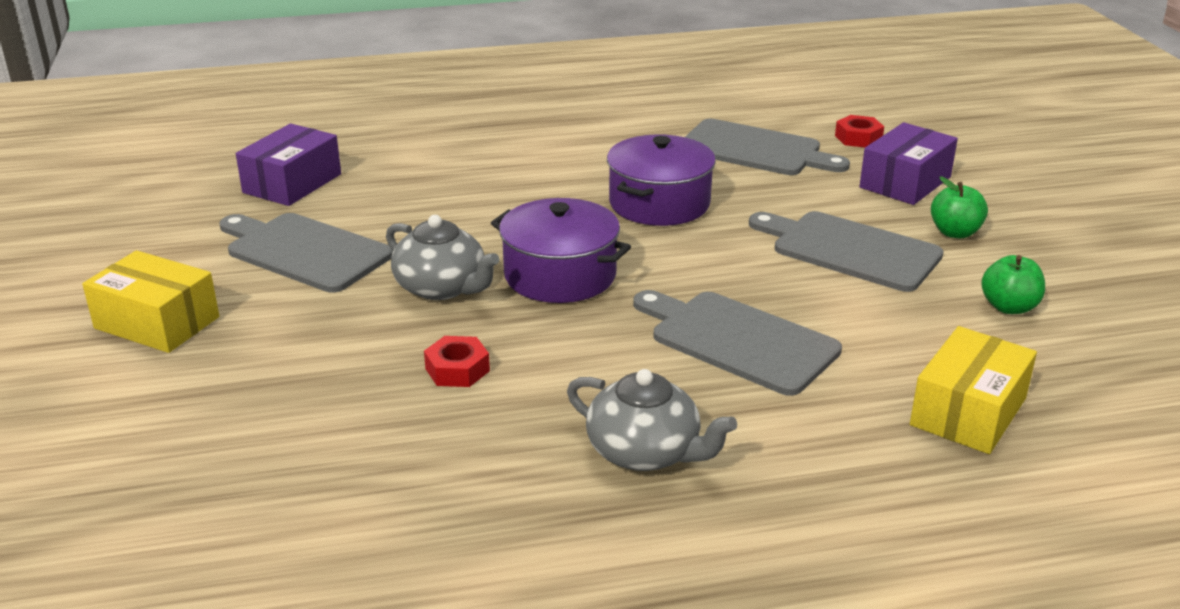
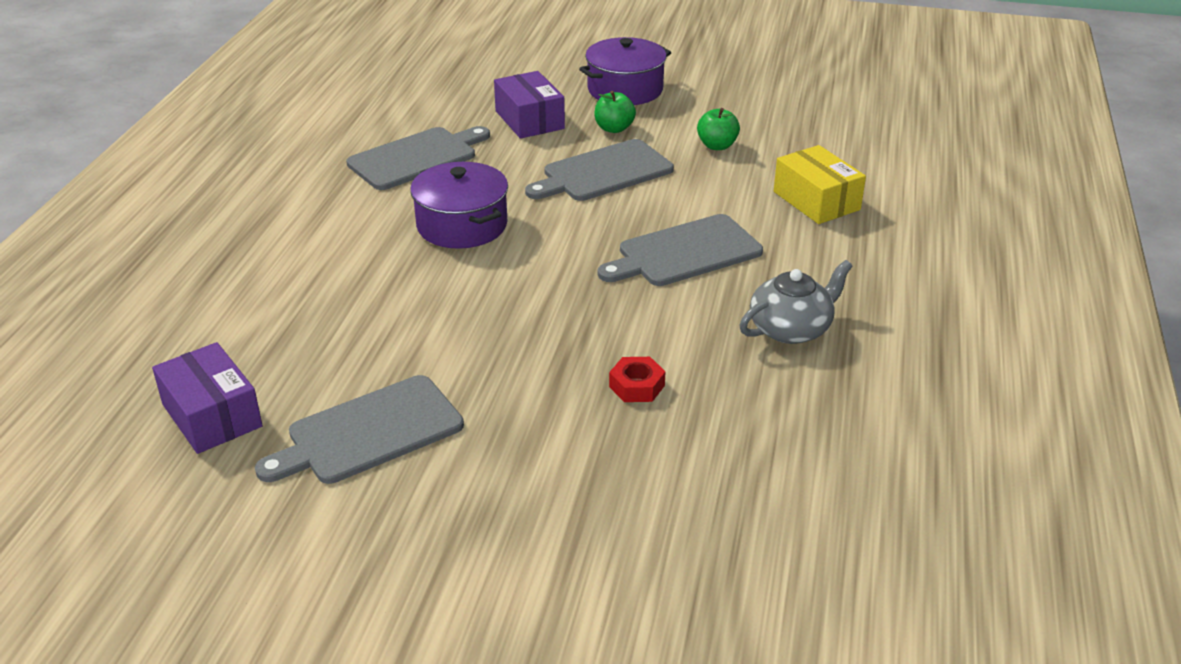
camera: 65 degrees left, 5 degrees up
yellow box [82,250,219,353] -> none
grey teapot [386,215,500,300] -> none
purple pot [491,198,631,303] -> purple pot moved to [579,37,671,105]
red nut [835,115,884,148] -> none

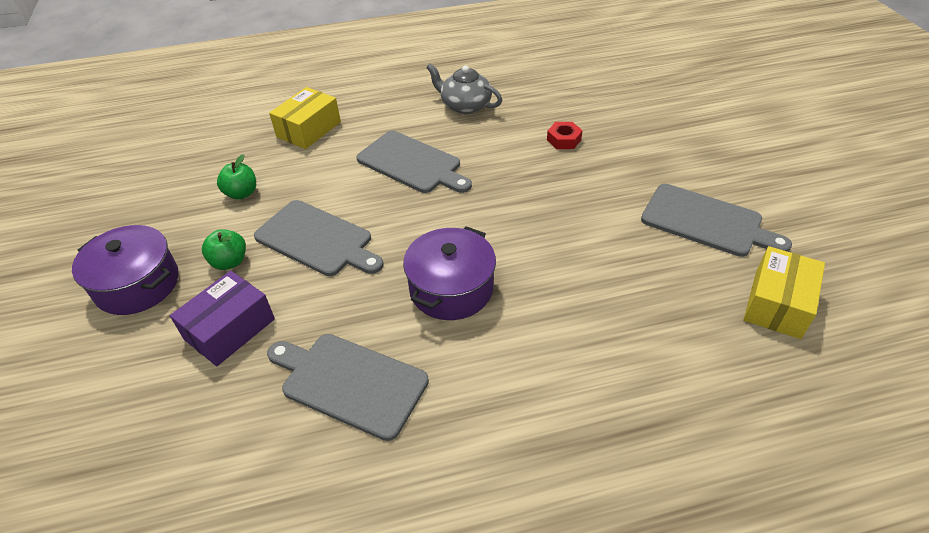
camera: 115 degrees left, 10 degrees up
purple box [152,342,263,454] -> yellow box [744,246,825,339]

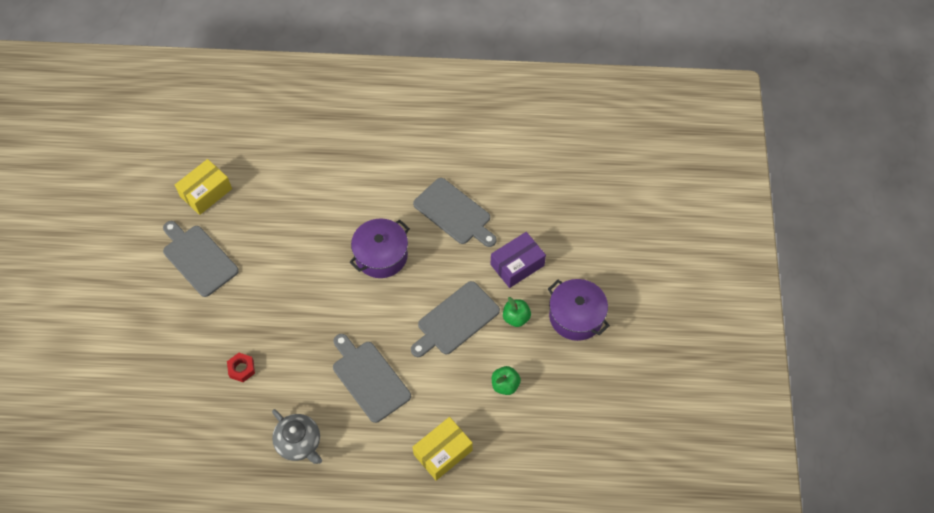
camera: 165 degrees left, 15 degrees up
grey cutting board [254,200,384,276] -> grey cutting board turned 90 degrees counterclockwise [411,281,500,357]

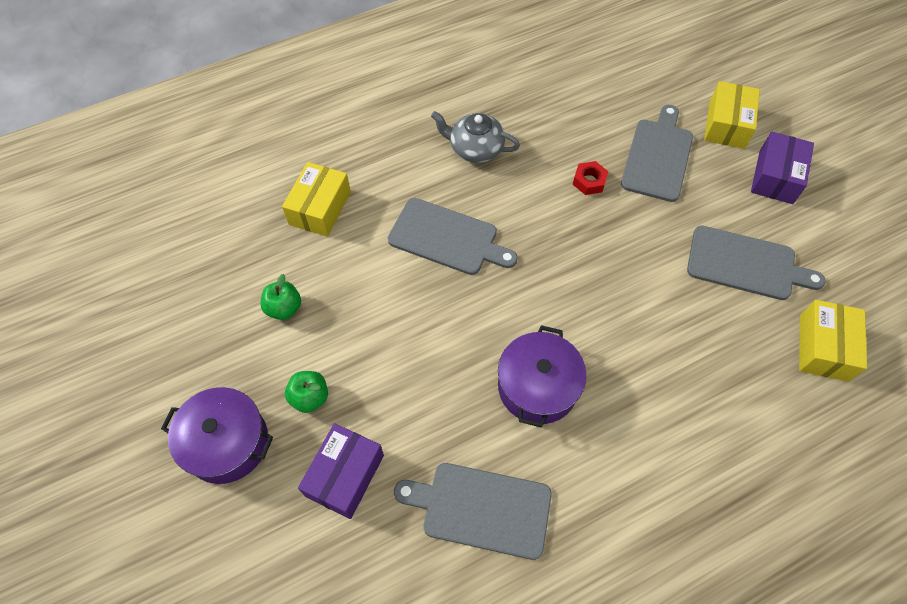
camera: 150 degrees right, 0 degrees up
grey cutting board [411,281,500,357] -> grey cutting board moved to [621,105,693,202]
none -> yellow box [704,81,760,149]
none -> purple box [751,132,814,204]

